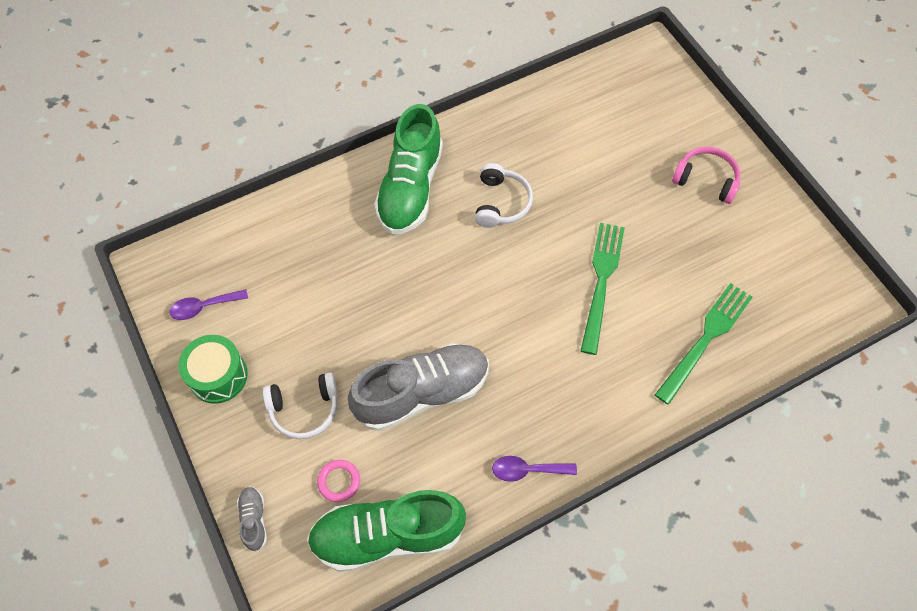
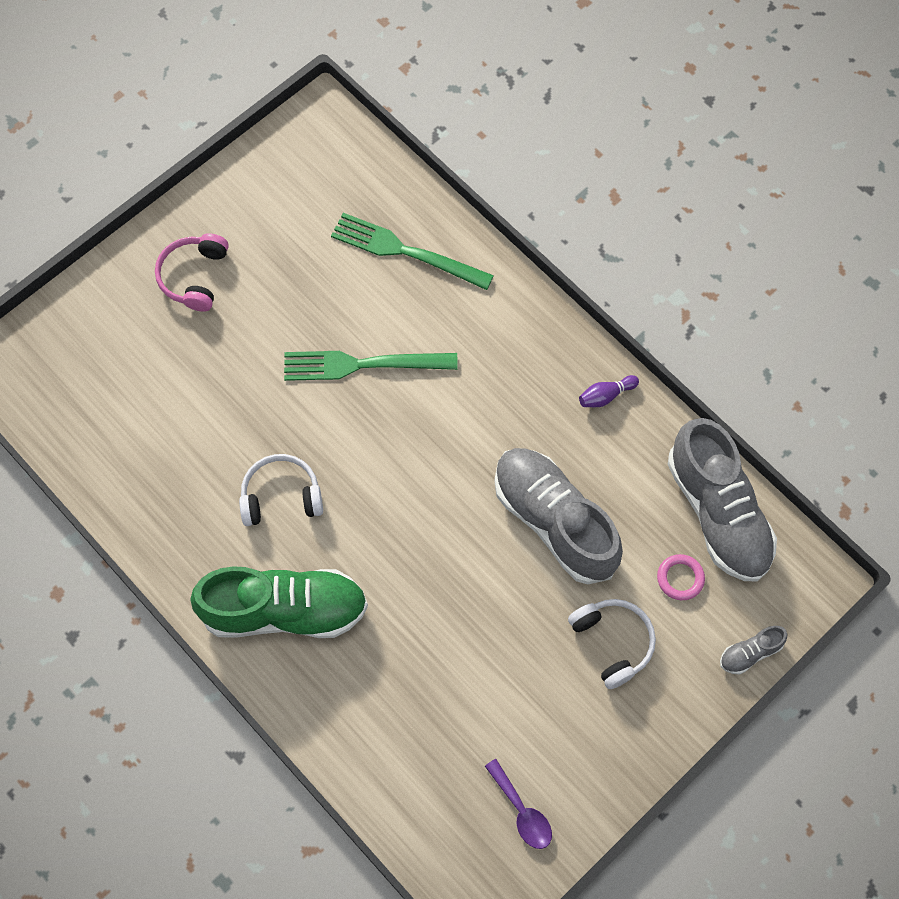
camera: 105 degrees left, 5 degrees up
green drum [178,335,248,404] -> none
green shoe [307,490,466,572] -> grey shoe [668,418,777,582]
purple spoon [492,456,577,482] -> purple bowling pin [579,375,639,407]

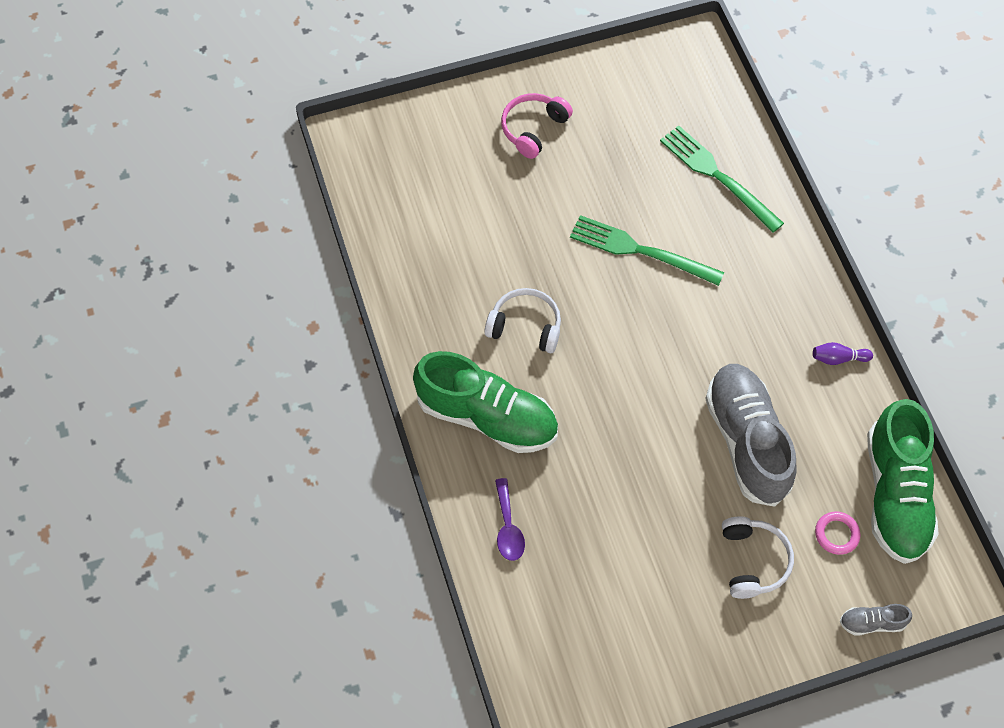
camera: 25 degrees right, 5 degrees down
purple spoon [485,759,552,849] -> purple spoon moved to [495,478,525,561]
grey shoe [668,418,777,582] -> green shoe [867,399,939,564]

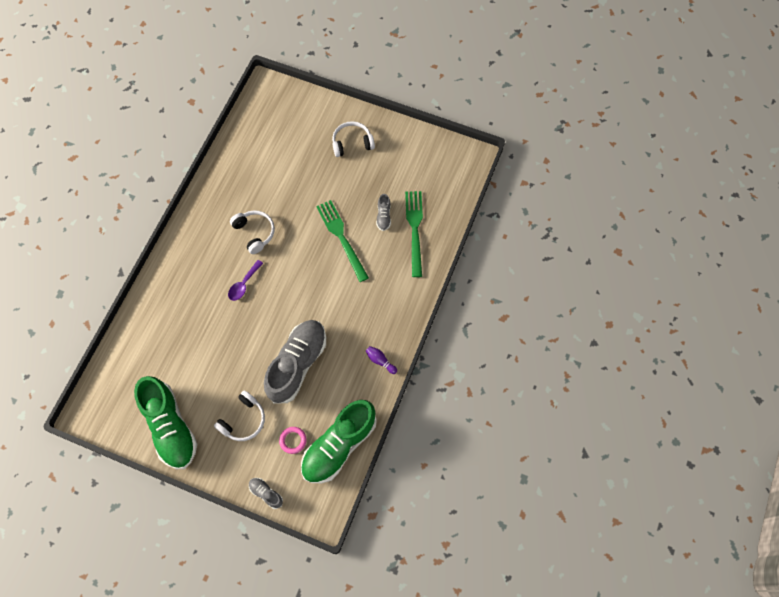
camera: 40 degrees right, 5 degrees up
green shoe [413,351,558,453] -> green shoe moved to [134,376,197,469]
purple spoon [495,478,525,561] -> purple spoon moved to [228,260,263,301]
pink headphones [501,93,573,159] -> white headphones [332,121,375,157]
none -> grey shoe [376,194,391,231]

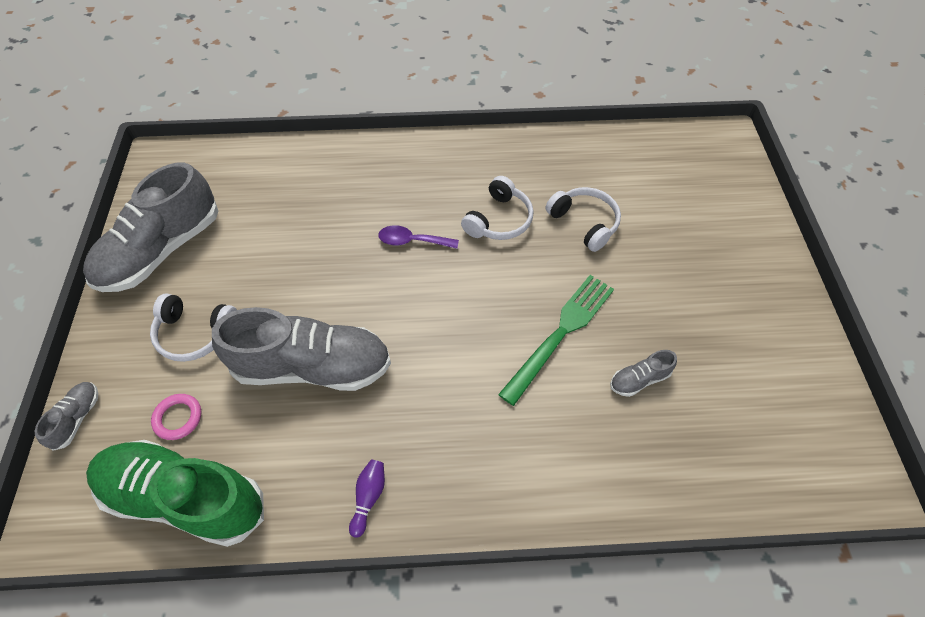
camera: 65 degrees right, 10 degrees down
green shoe [134,376,197,469] -> grey shoe [83,163,218,292]
white headphones [332,121,375,157] -> white headphones moved to [545,187,621,252]
green fork [405,191,423,277] -> none

